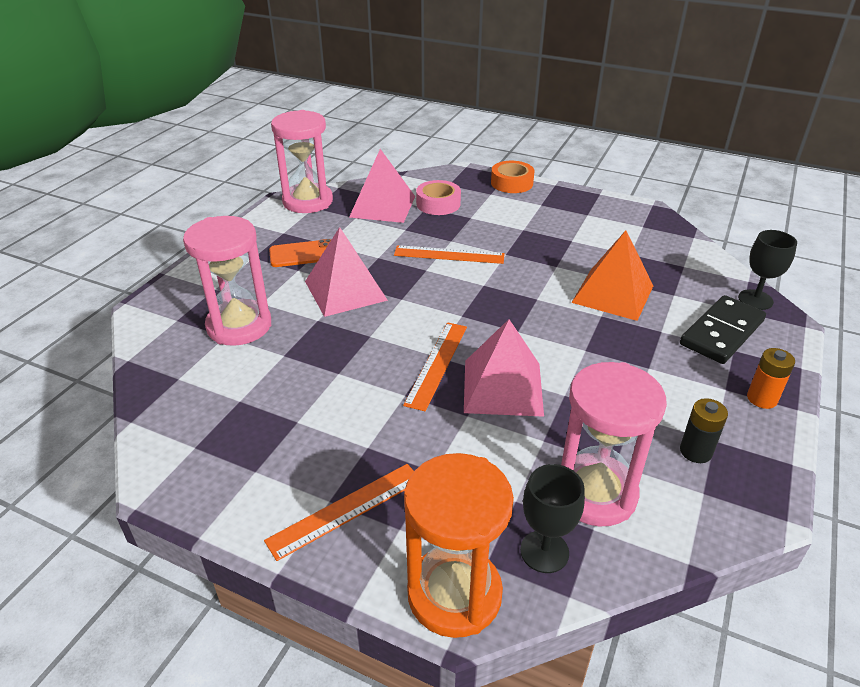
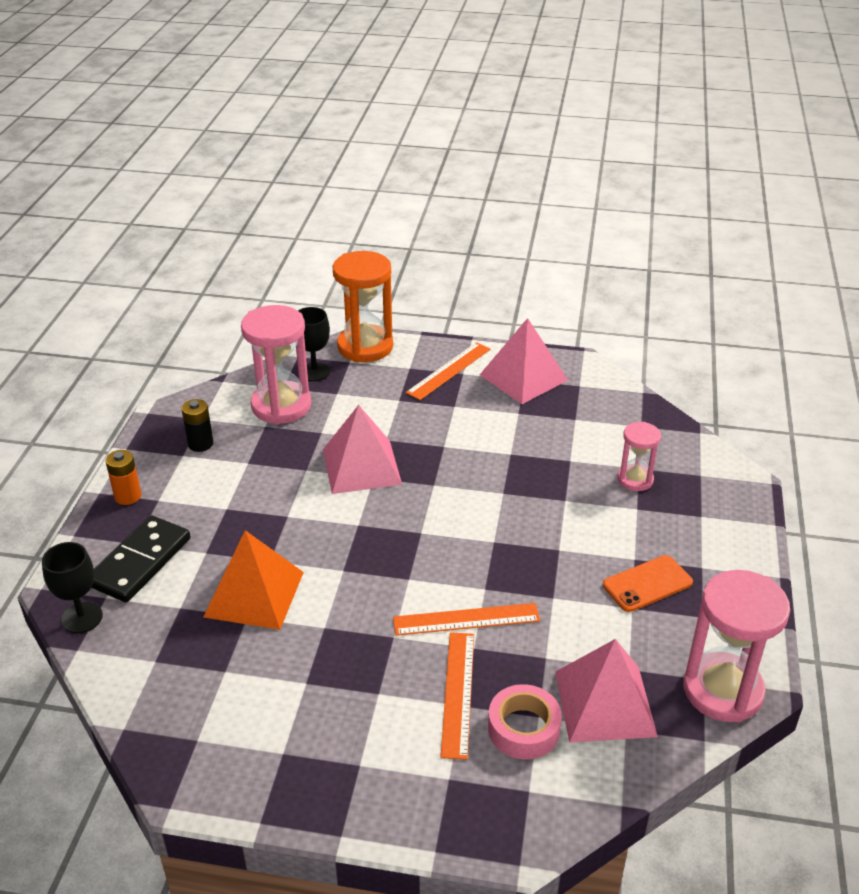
camera: 165 degrees right, 0 degrees up
pink hourglass [183,216,271,346] -> pink hourglass [617,422,661,491], size x0.55
pink pyramid [305,227,388,317] -> pink pyramid moved to [480,318,568,404]
orange ruler [403,322,467,411] -> orange ruler moved to [440,632,474,760]
orange tape [491,161,535,193] -> none

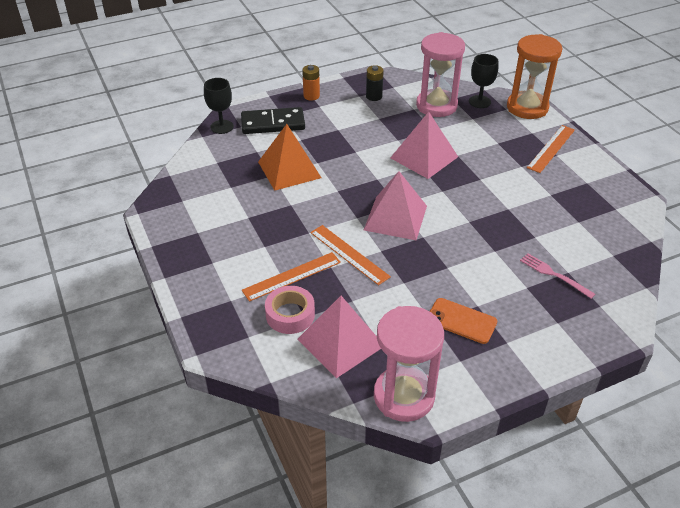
camera: 55 degrees right, 5 degrees up
orange ruler [406,342,490,400] -> orange ruler turned 60 degrees counterclockwise [527,125,575,173]
pink pyramid [480,318,568,404] -> pink pyramid moved to [364,171,427,240]
pink hourglass [617,422,661,491] -> pink fork [520,253,595,299]

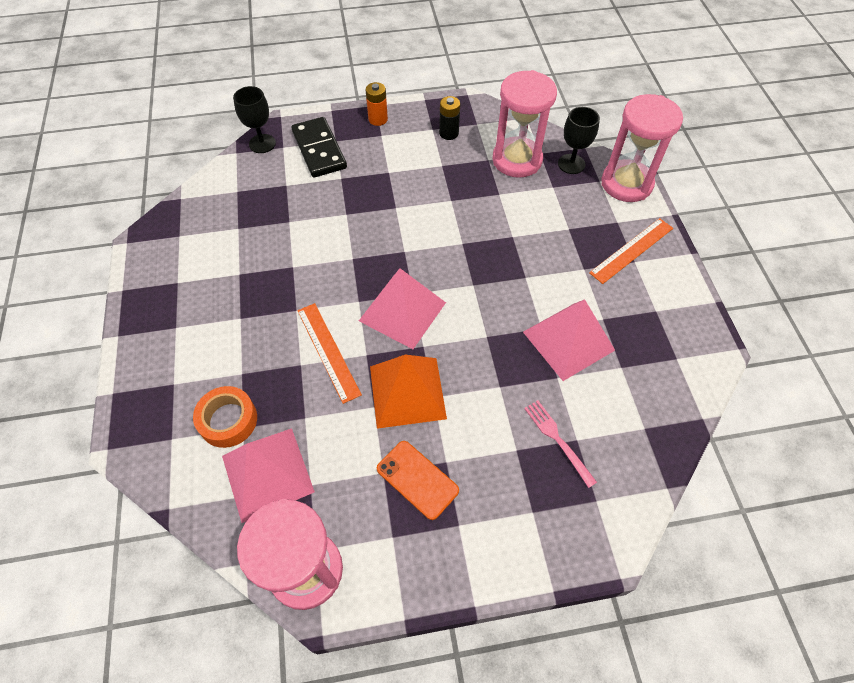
camera: 15 degrees right, 15 degrees up
black domino [241,107,305,134] -> black domino turned 60 degrees clockwise [291,117,347,178]
orange ruler [242,252,341,302] -> none
orange pyramid [258,124,321,191] -> orange pyramid moved to [370,355,447,429]
pink tape [265,286,315,334] -> orange tape [193,386,257,448]
pink pyramid [390,112,458,179] -> pink pyramid moved to [523,299,615,381]
orange hourglass [507,34,562,119] -> pink hourglass [601,94,683,202]

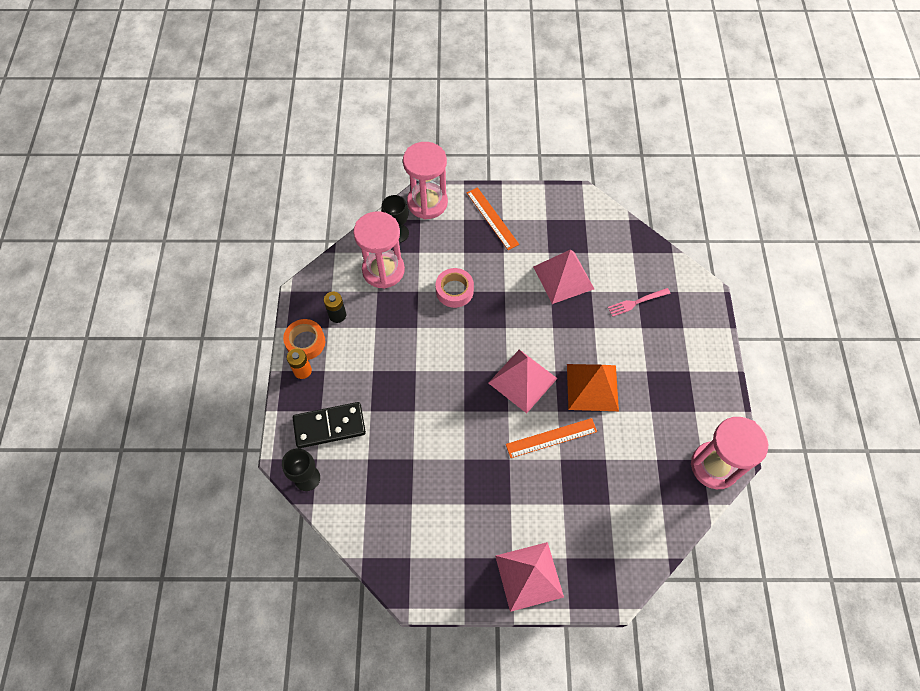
camera: 80 degrees left, 5 degrees up
orange tape [193,386,257,448] -> orange tape moved to [283,319,325,360]
pink pyramid [222,428,315,523] -> pink pyramid moved to [495,542,564,612]
orange phone [377,441,459,520] -> none
none -> pink tape [436,268,474,308]

